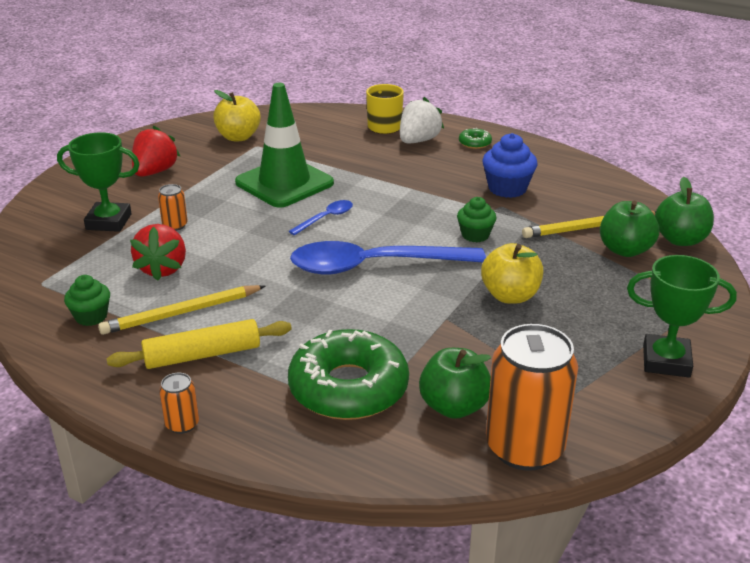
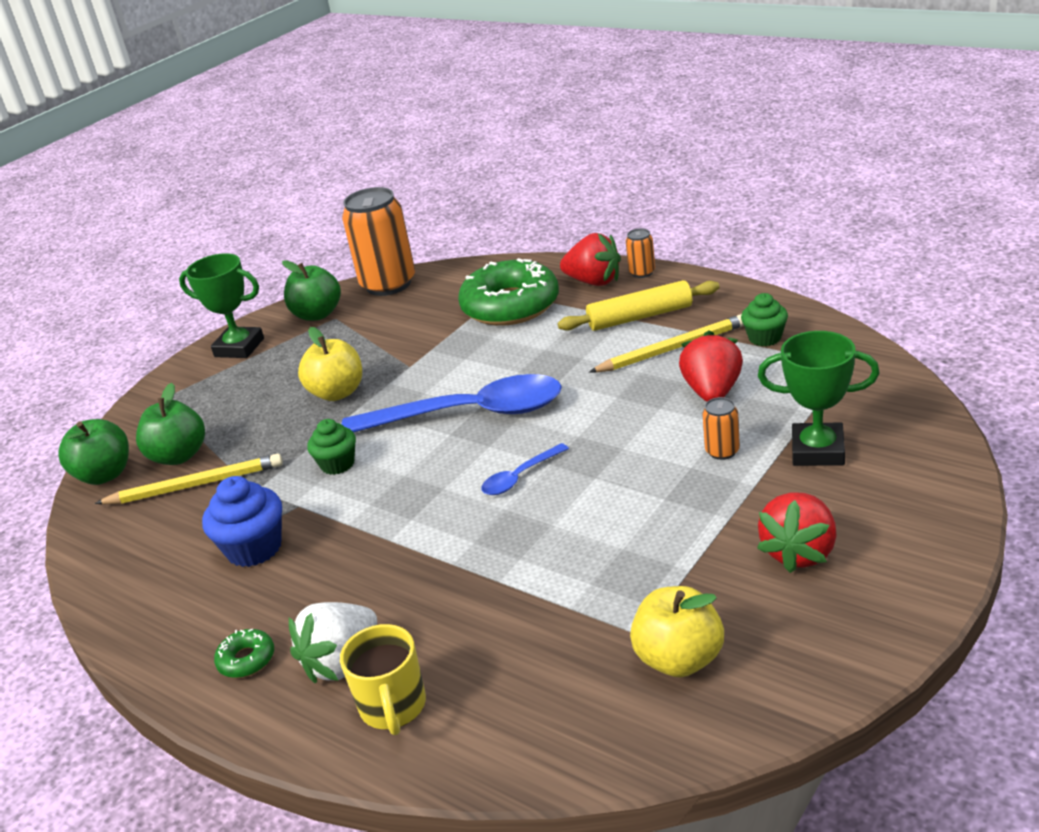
camera: 170 degrees left, 0 degrees up
green traffic cone [235,83,334,208] -> none
green apple [419,348,491,419] -> green apple moved to [282,260,341,321]
none -> red strawberry [560,233,621,286]

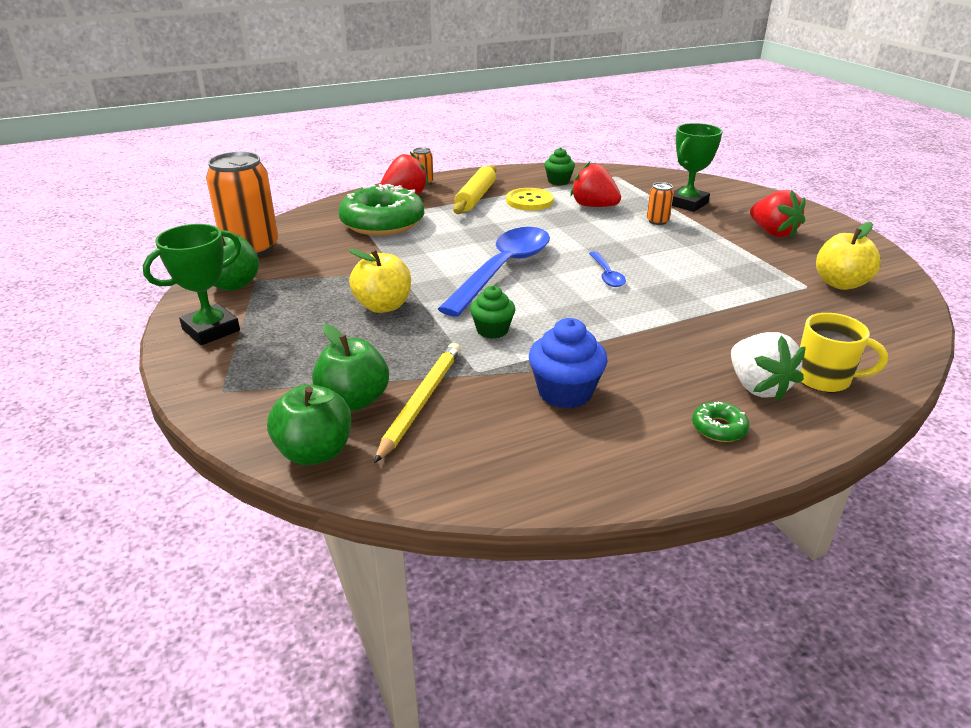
camera: 65 degrees left, 0 degrees up
yellow pencil [589,314,744,373] -> yellow button [506,188,554,211]

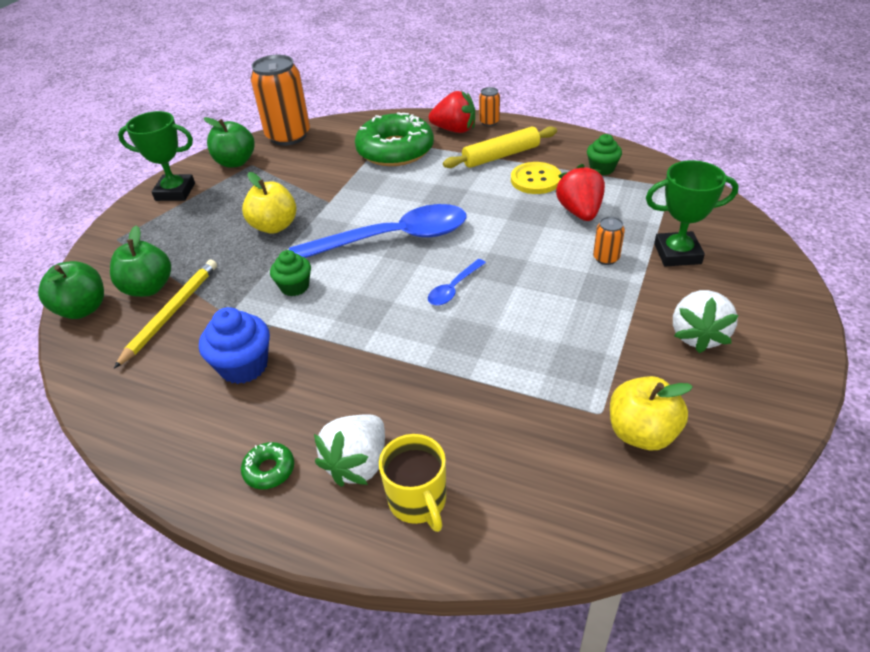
camera: 50 degrees right, 10 degrees up
yellow pencil [374,343,461,463] -> yellow pencil turned 45 degrees counterclockwise [114,260,217,369]
red strawberry [750,190,805,238] -> white strawberry [673,290,739,353]

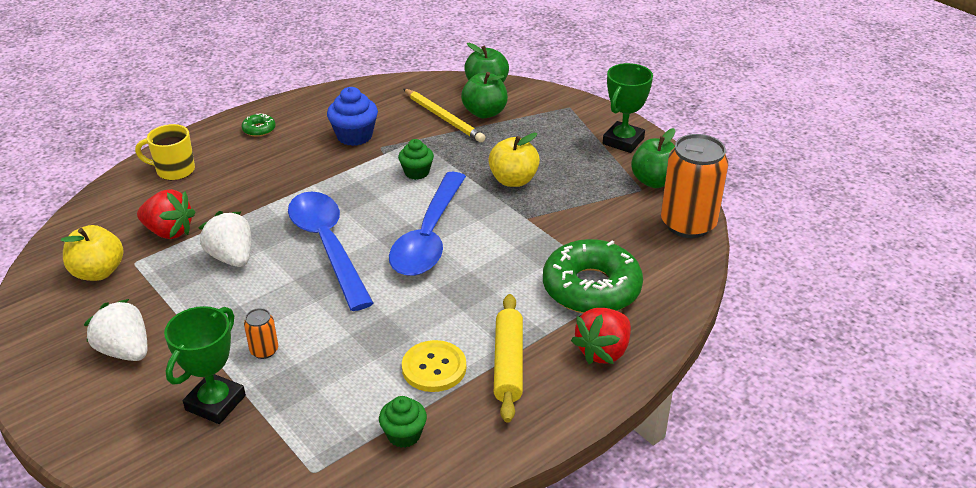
camera: 115 degrees right, 5 degrees down
white strawberry [314,414,385,487] -> white strawberry moved to [198,211,251,267]
blue spoon [428,259,486,305] -> blue spoon [288,191,374,311], size x2.28
orange can [479,87,500,126] -> none
red strawberry [555,164,605,221] -> red strawberry moved to [137,189,196,239]

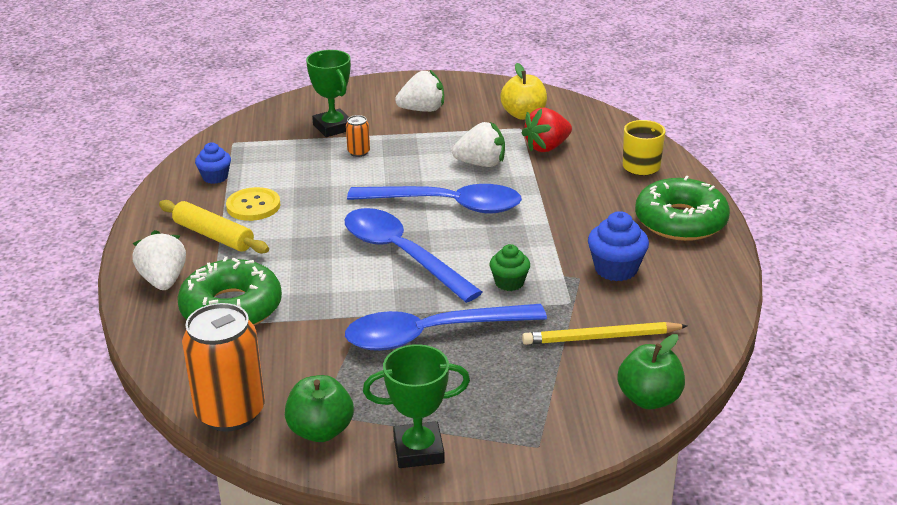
camera: 125 degrees right, 5 degrees down
green donut [242,113,276,137] -> green donut [635,176,730,241], size x2.43
green cupcake [379,396,427,448] -> blue cupcake [195,143,231,184]
green apple [461,72,508,118] -> none
yellow apple [488,133,540,187] -> blue spoon [345,304,547,351]
red strawberry [571,308,631,364] -> white strawberry [132,230,186,290]
green trophy [603,63,653,153] -> green trophy turned 75 degrees counterclockwise [363,344,470,468]

